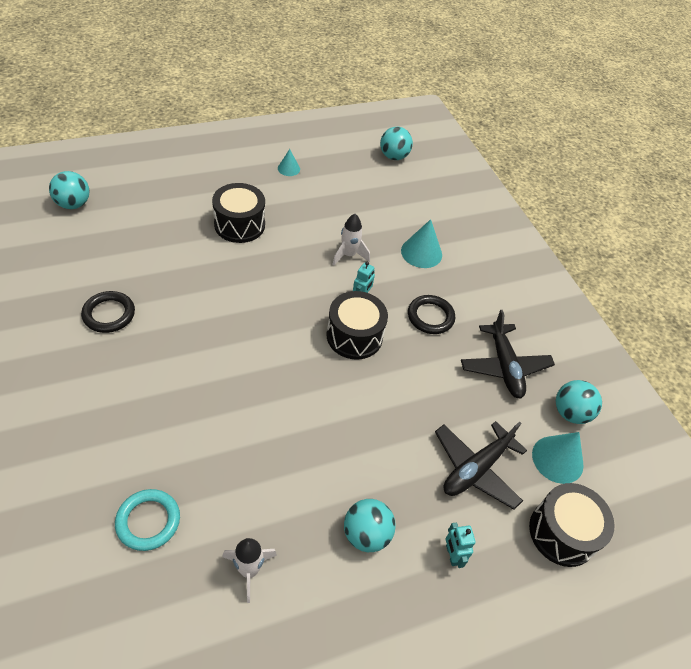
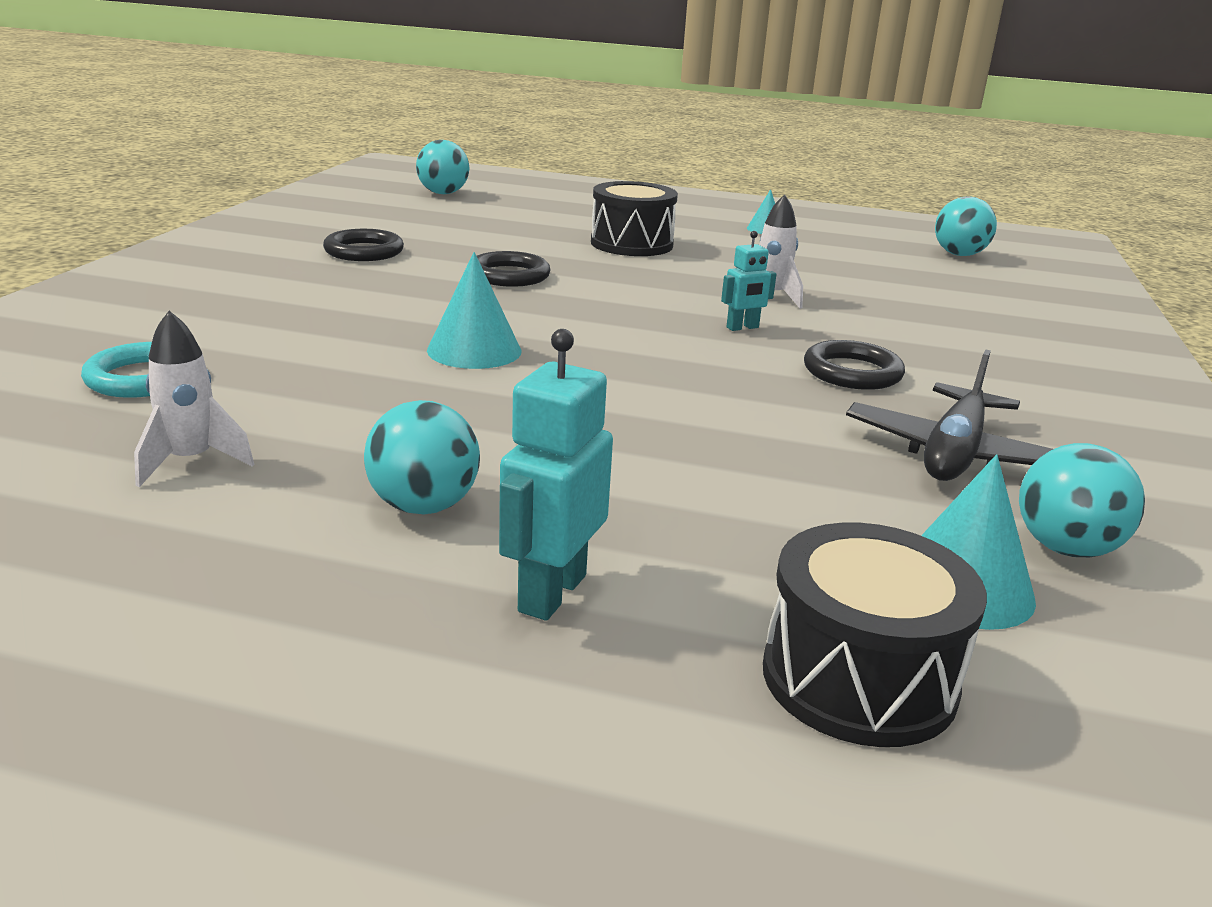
camera: 40 degrees right, 25 degrees down
black drum [327,291,388,360] -> none
turquoise cone [401,219,442,268] -> turquoise cone moved to [427,252,521,369]
black plane [435,421,527,510] -> none
turquoise robot [446,522,476,568] -> turquoise robot [499,329,613,621], size x1.67
none -> black ring [477,251,551,287]

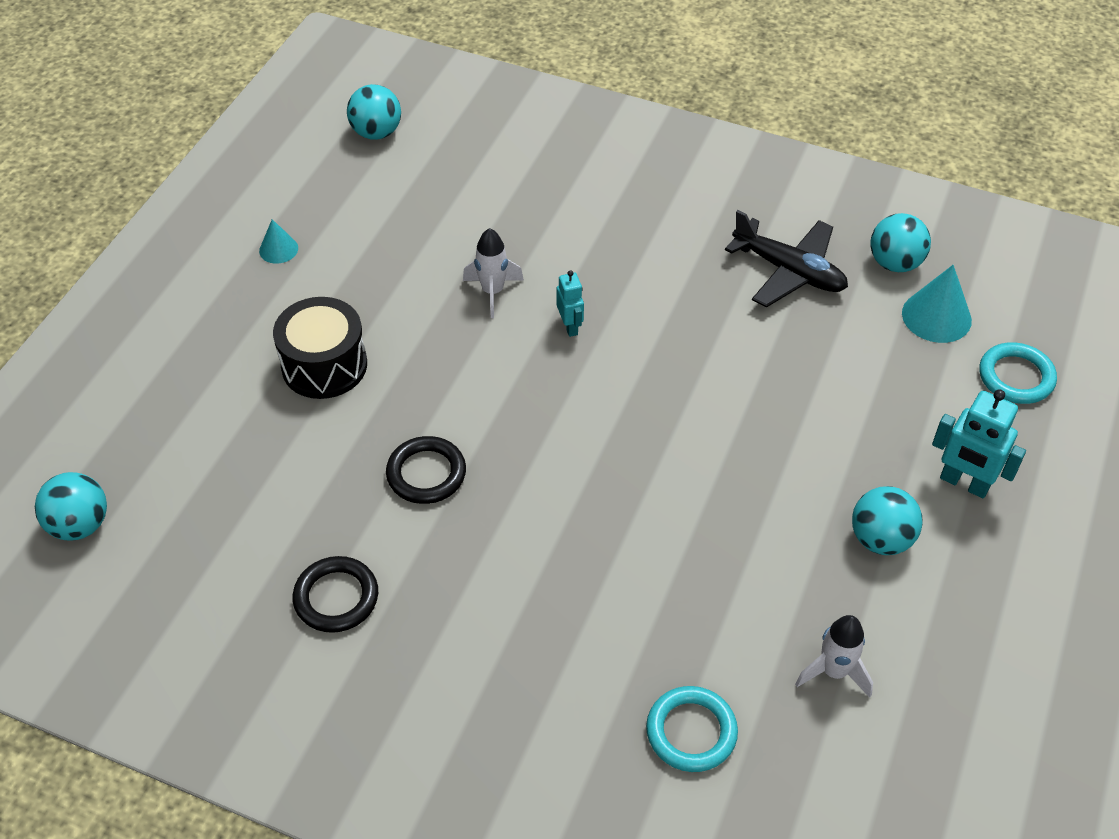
camera: 80 degrees left, 25 degrees up
turquoise cone [427,252,521,369] -> none
black drum [763,523,987,747] -> turquoise ring [980,342,1057,404]
black ring [804,340,905,390] -> none

